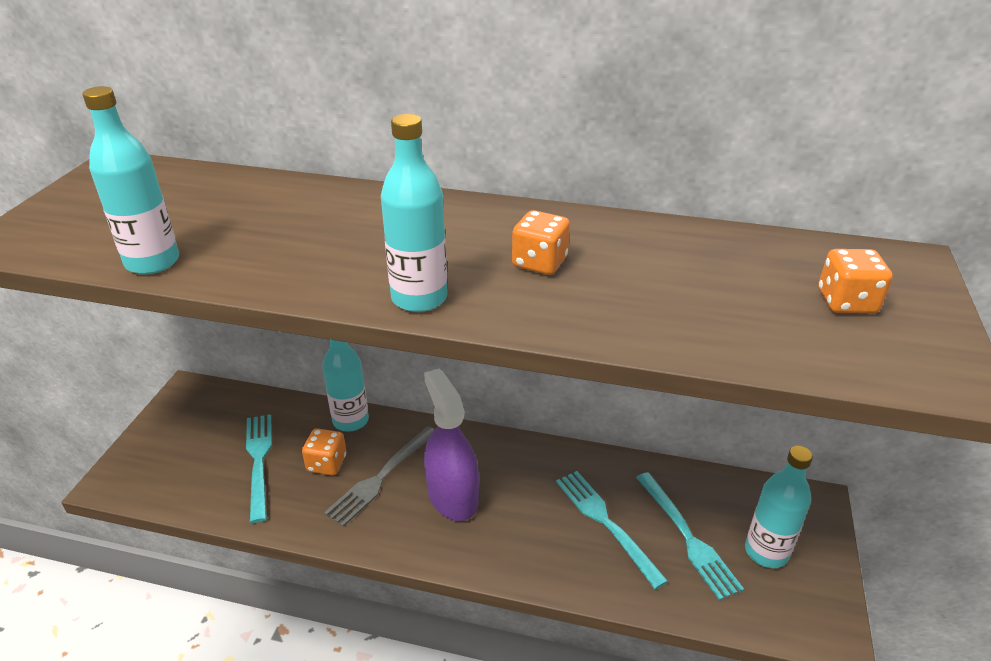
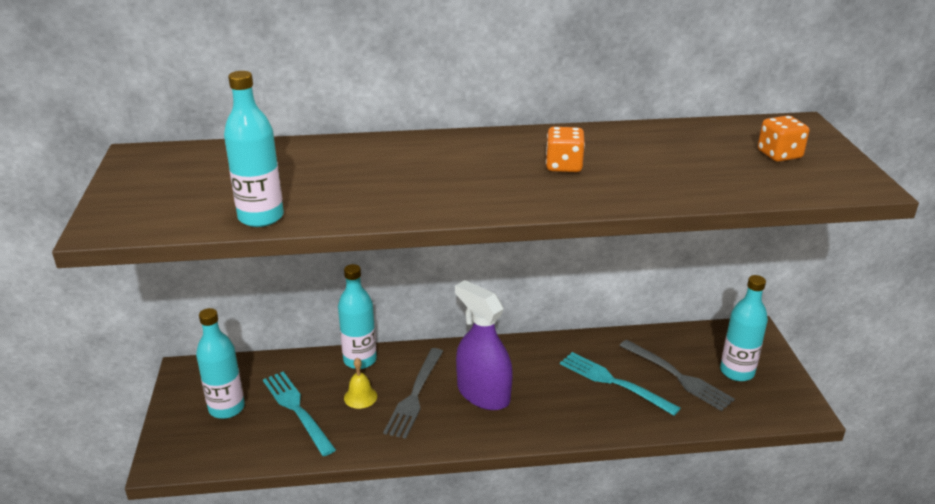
camera: 20 degrees left, 5 degrees down
orange dice [302,428,347,476] -> yellow bell [344,358,377,409]
turquoise bottle [381,114,448,312] -> turquoise bottle moved to [196,308,245,419]
turquoise fork [636,472,744,601] -> grey fork [620,340,735,411]

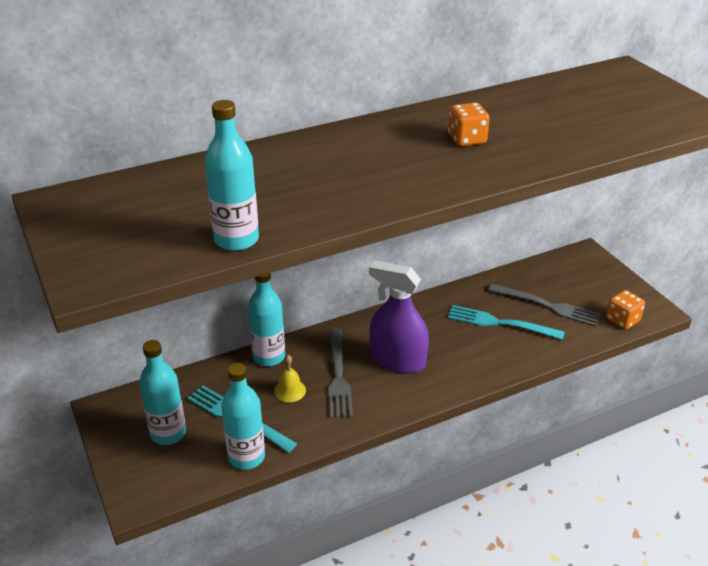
camera: 20 degrees left, 5 degrees up
turquoise bottle [720,275,768,381] -> turquoise bottle moved to [221,363,265,470]
orange dice [758,115,809,162] -> orange dice moved to [606,290,645,329]

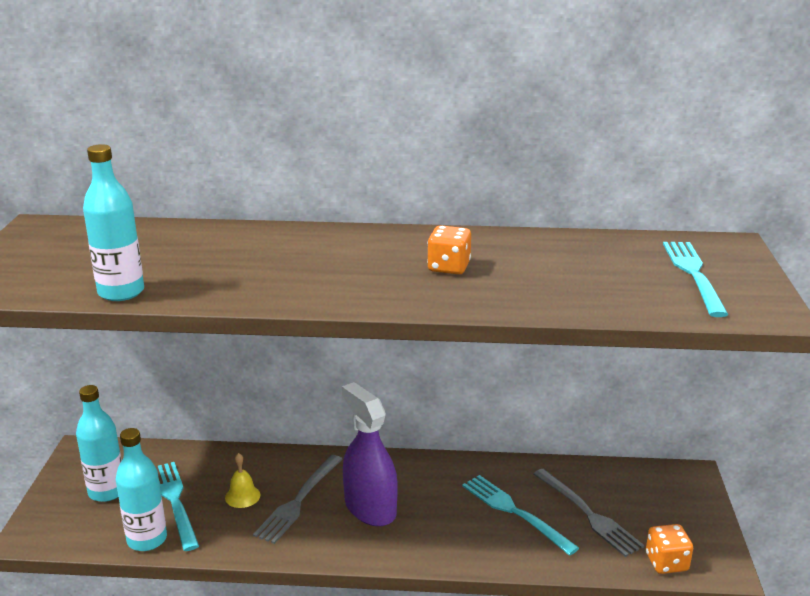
camera: 30 degrees right, 10 degrees down
turquoise bottle [248,273,285,366] -> none
none -> turquoise fork [663,242,729,317]

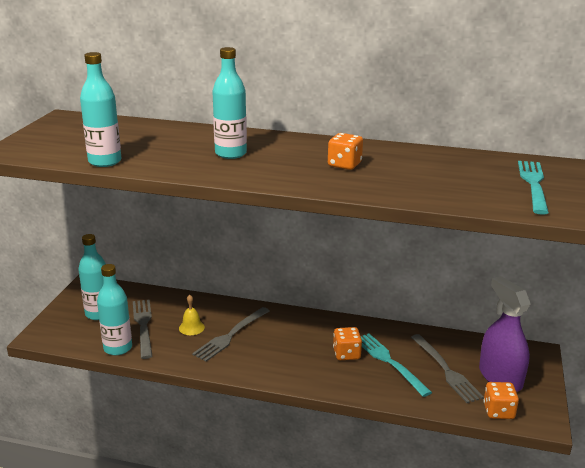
camera: 10 degrees right, 0 degrees up
turquoise fork [158,462,199,551] -> grey fork [133,299,153,359]
purple spray bottle [342,382,398,526] -> purple spray bottle moved to [479,276,531,392]
none -> turquoise bottle [212,47,247,159]
none -> orange dice [333,327,362,360]

